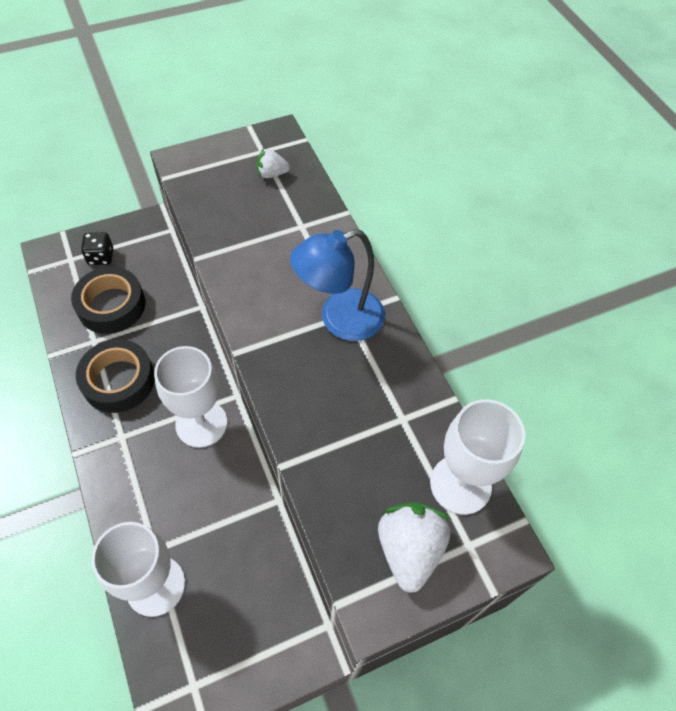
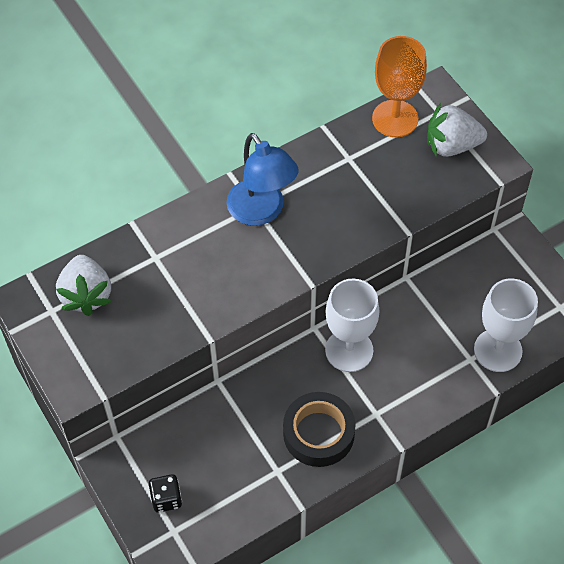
camera: 95 degrees left, 0 degrees up
black tape [71,267,145,334] -> none
white strawberry [257,148,290,178] -> white strawberry [56,255,112,316], size x1.81
white goblet [430,399,525,515] -> orange goblet [372,36,427,137]

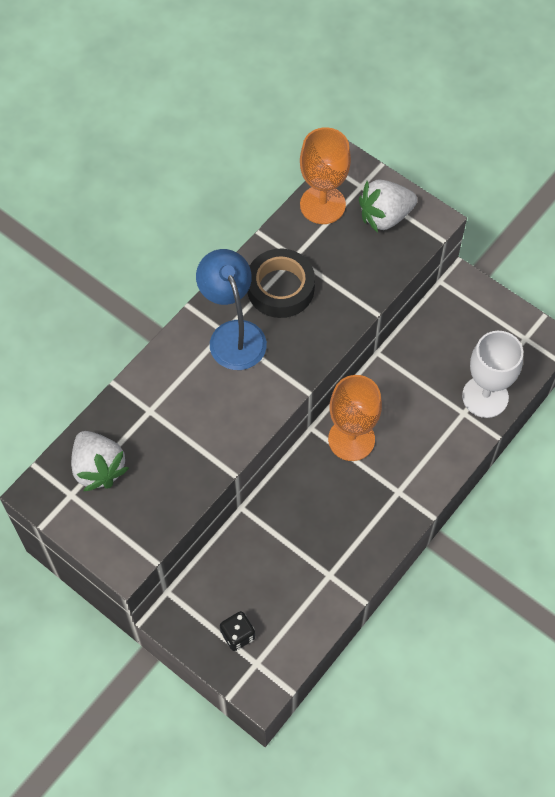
camera: 20 degrees left, 5 degrees up
blue lamp [226,133,299,226] -> blue lamp turned 150 degrees counterclockwise [196,249,267,370]
black tape [283,392,356,467] -> black tape moved to [247,249,315,318]
white goblet [325,279,380,372] -> orange goblet [328,375,382,461]

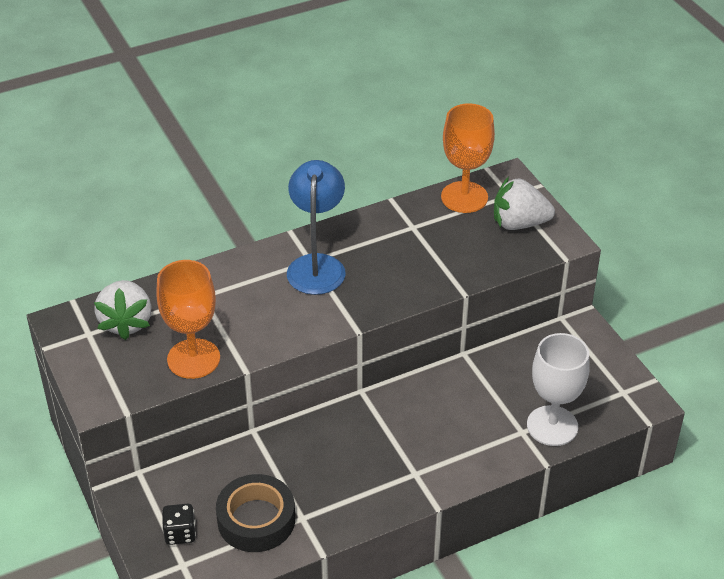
camera: 25 degrees right, 20 degrees down
black tape [247,249,315,318] -> black tape moved to [216,474,295,552]
orange goblet [328,375,382,461] -> orange goblet moved to [156,260,220,379]

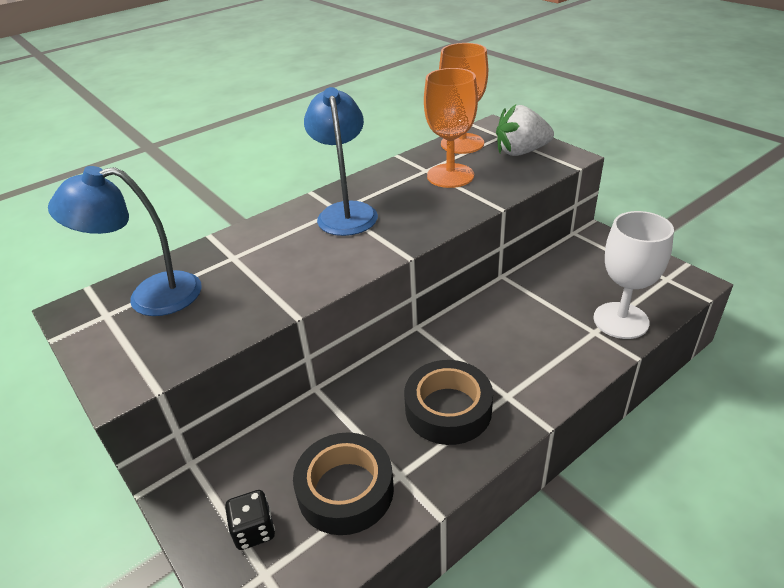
camera: 10 degrees left, 5 degrees down
white strawberry [94,280,152,340] -> blue lamp [48,166,202,316]
orange goblet [156,260,220,379] -> orange goblet moved to [424,68,478,188]
none -> black tape [404,360,493,445]

